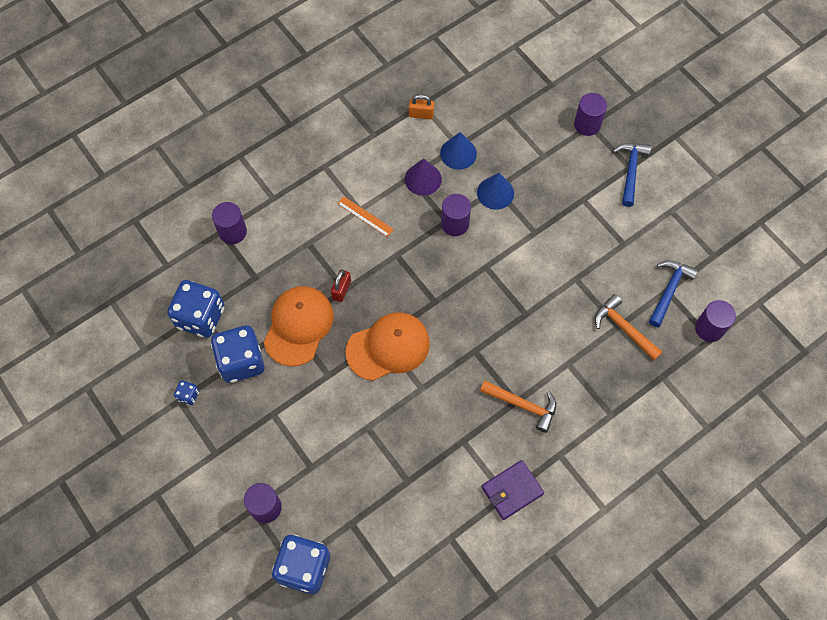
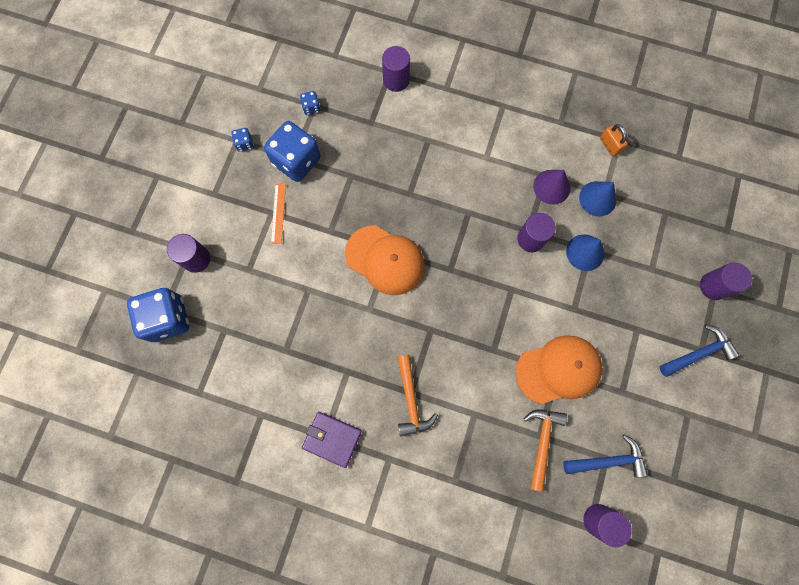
camera: 55 degrees right, 10 degrees up
blue dice [167,280,224,338] -> blue dice [300,91,321,115], size x0.43
orange cap [264,286,334,366] -> orange cap moved to [515,335,602,404]
red padlock [331,270,351,302] -> none
orange ruler [337,196,394,237] -> orange ruler moved to [271,184,286,244]

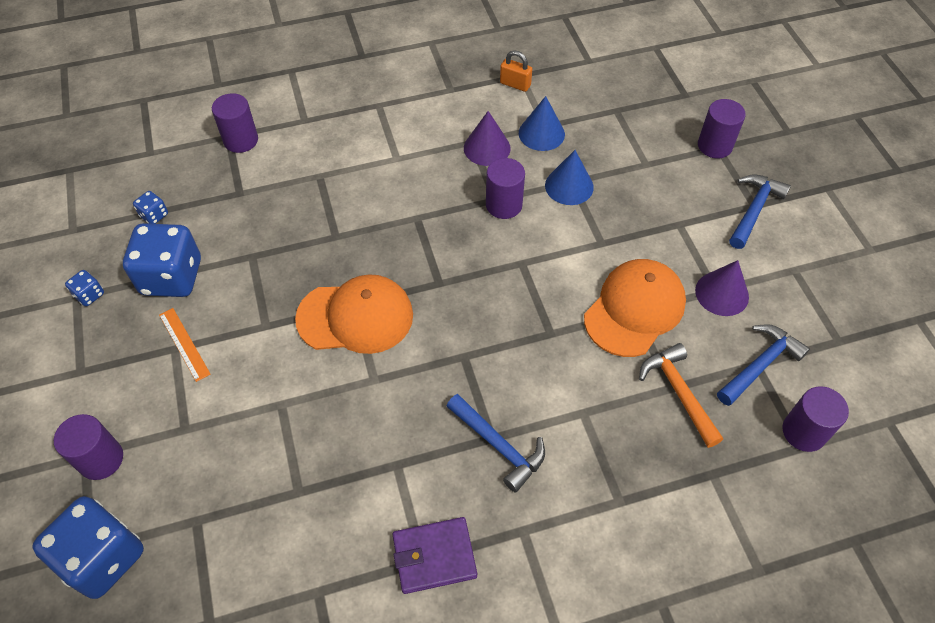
camera: 35 degrees left, 20 degrees down
orange hammer [397,355,438,437] -> blue hammer [446,394,545,492]
none -> purple cone [695,260,749,316]

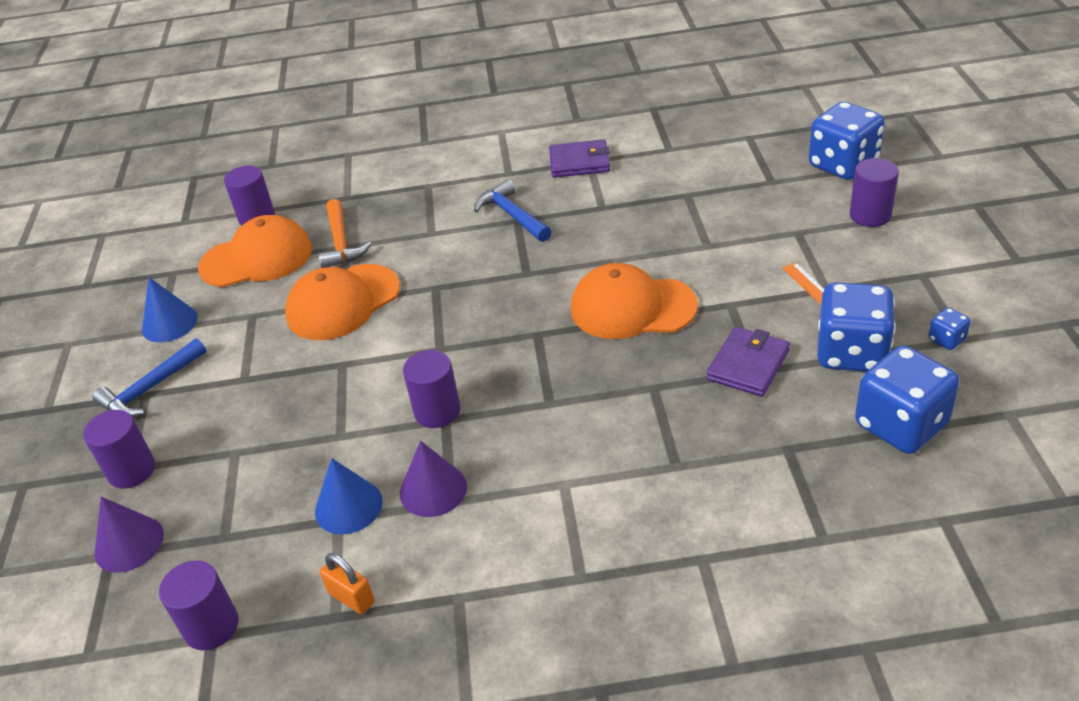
camera: 165 degrees left, 15 degrees down
blue dice [133,191,168,224] -> blue dice [855,346,959,454], size x2.31
purple cylinder [212,93,258,153] -> purple cylinder moved to [159,560,239,651]
blue cone [545,150,594,205] -> blue cone moved to [142,277,198,342]
purple cone [695,260,749,316] -> purple cone moved to [94,497,164,573]
blue hammer [717,324,810,406] -> orange cap [198,215,312,287]
none -> purple wallet [707,327,790,397]

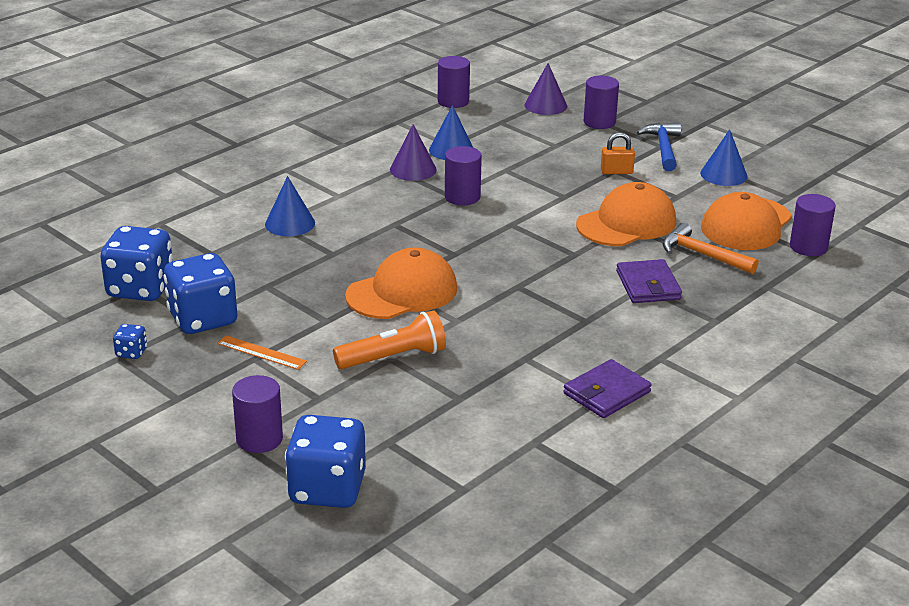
camera: 135 degrees right, 10 degrees down
orange cap [285,264,400,340] -> orange cap turned 45 degrees clockwise [576,182,676,246]
orange padlock [320,553,375,614] -> orange padlock moved to [601,132,635,174]
blue hammer [474,180,552,242] -> none
purple wallet [707,327,790,397] -> purple wallet moved to [616,259,682,303]
none -> blue cone [265,176,315,236]
none -> orange flashlight [333,310,446,369]

